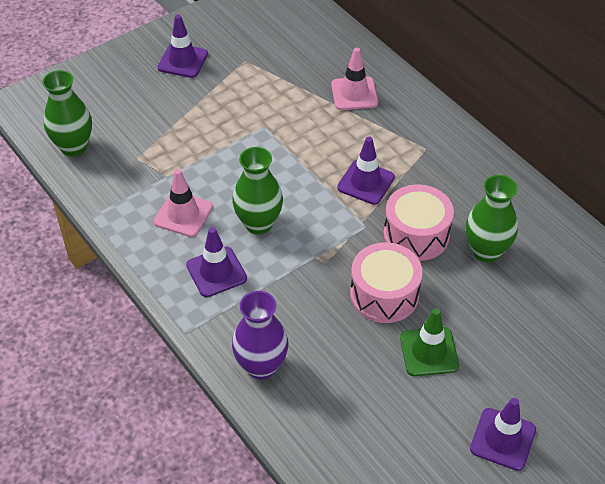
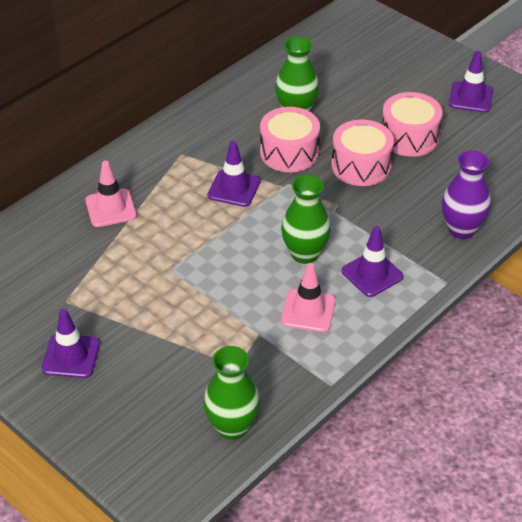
camera: 100 degrees left, 5 degrees down
green traffic cone [400,308,459,376] -> pink drum [382,92,442,157]

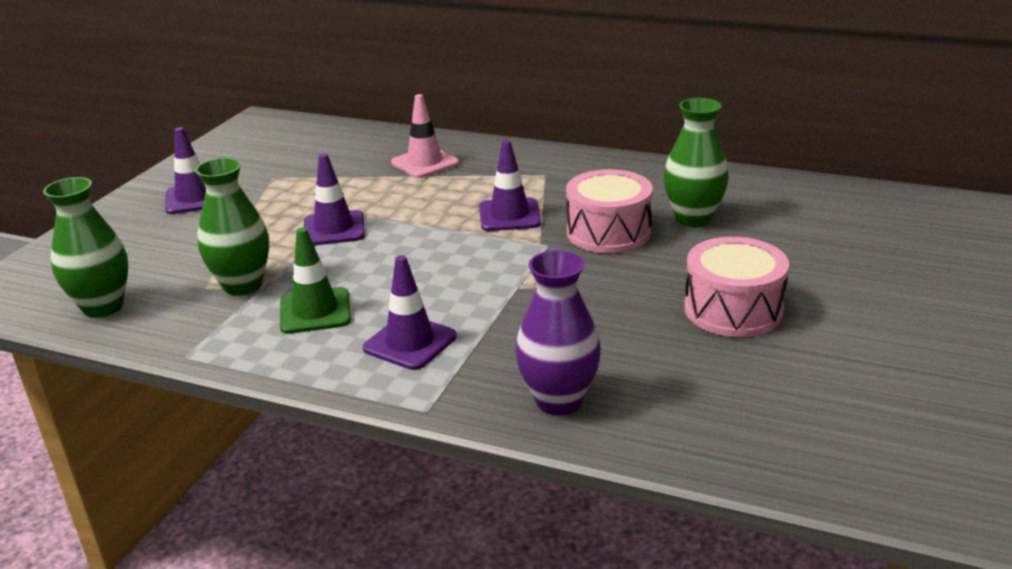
camera: 70 degrees right, 15 degrees down
green vase [281,175,331,264] -> green vase moved to [195,158,269,296]
pink traffic cone [281,263,336,332] -> green traffic cone [280,228,351,334]
pink drum [332,120,394,186] -> none
purple traffic cone [449,51,493,113] -> purple traffic cone moved to [304,153,365,245]

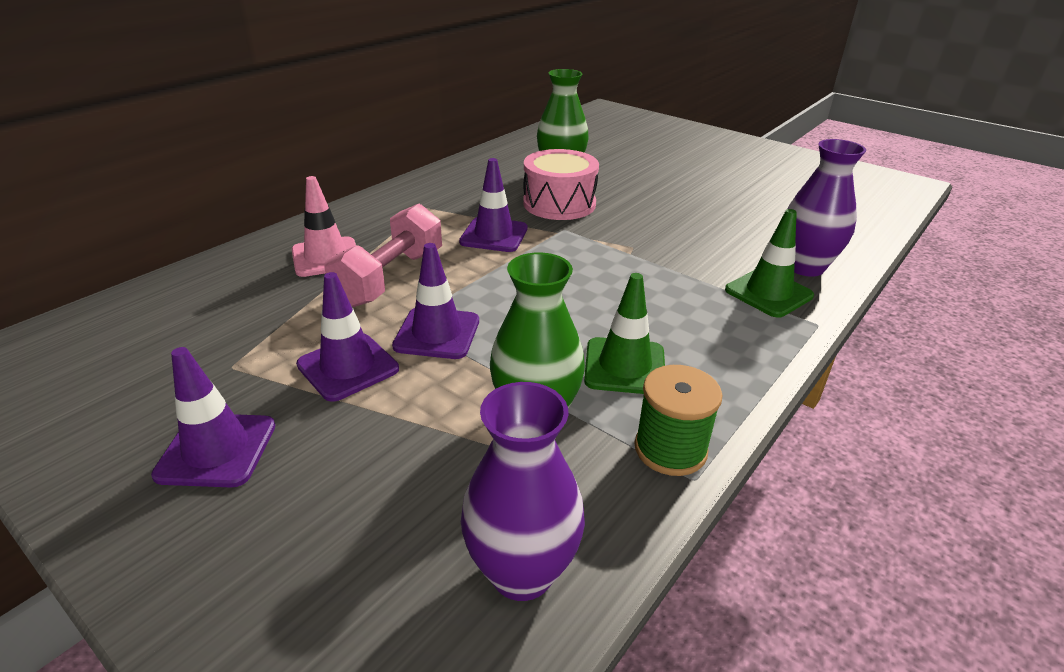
camera: 75 degrees left, 5 degrees up
green vase [43,177,128,318] -> purple vase [461,382,585,601]
purple traffic cone [363,255,457,370] -> purple traffic cone moved to [296,272,399,402]
pink drum [684,237,789,337] -> none
none -> pink dumbbell [325,204,442,307]
none -> green spool [635,365,722,476]
none -> green traffic cone [725,209,814,318]

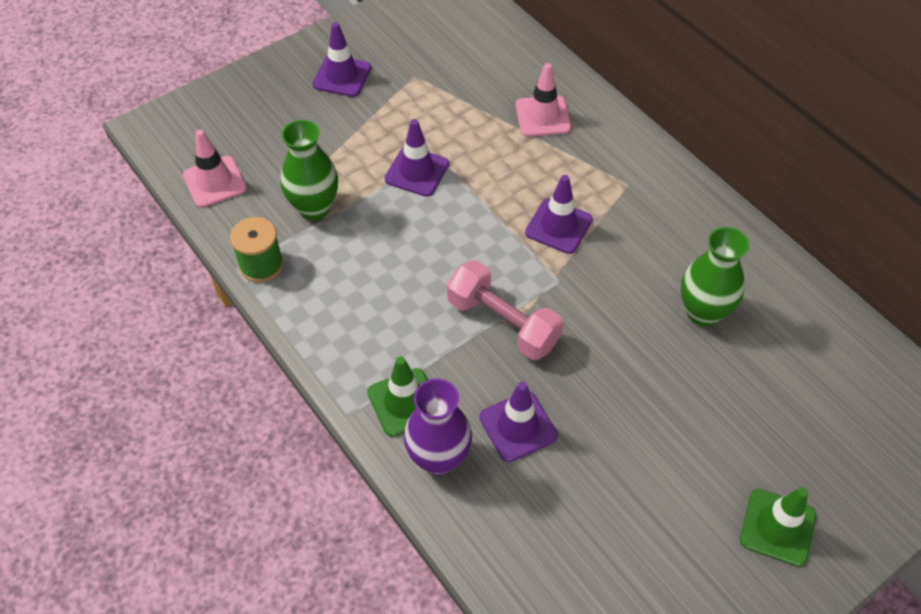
camera: 105 degrees right, 20 degrees up
purple traffic cone [296,272,399,402] -> purple traffic cone moved to [479,382,558,462]
pink dumbbell [325,204,442,307] -> pink dumbbell moved to [447,260,564,360]
purple vase [461,382,585,601] -> pink traffic cone [183,130,247,208]
pink drum [523,149,599,220] -> none
green traffic cone [584,273,665,394] -> green traffic cone moved to [740,487,816,567]

